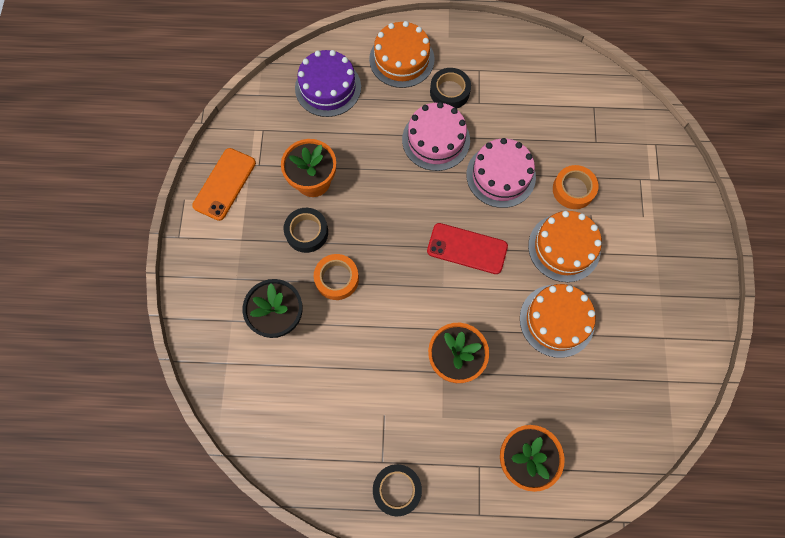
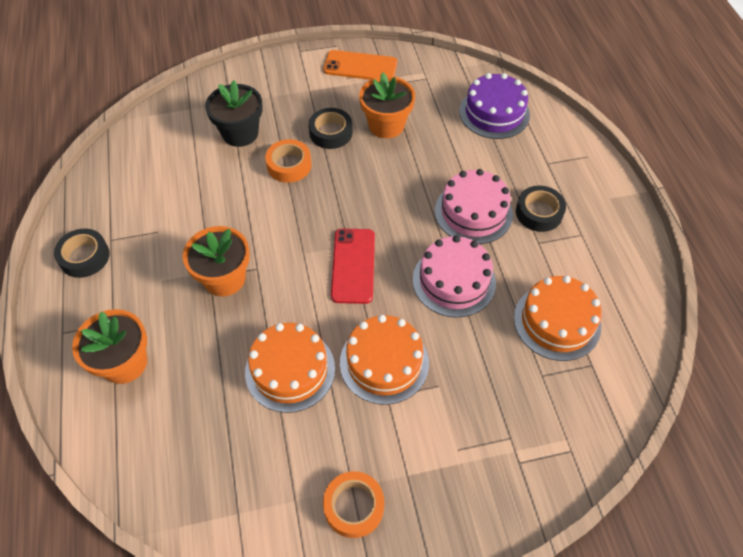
camera: 75 degrees right, 15 degrees down
orange cake [369,21,434,88] -> orange cake moved to [514,276,602,361]
orange tape [553,165,599,209] -> orange tape moved to [323,471,384,538]

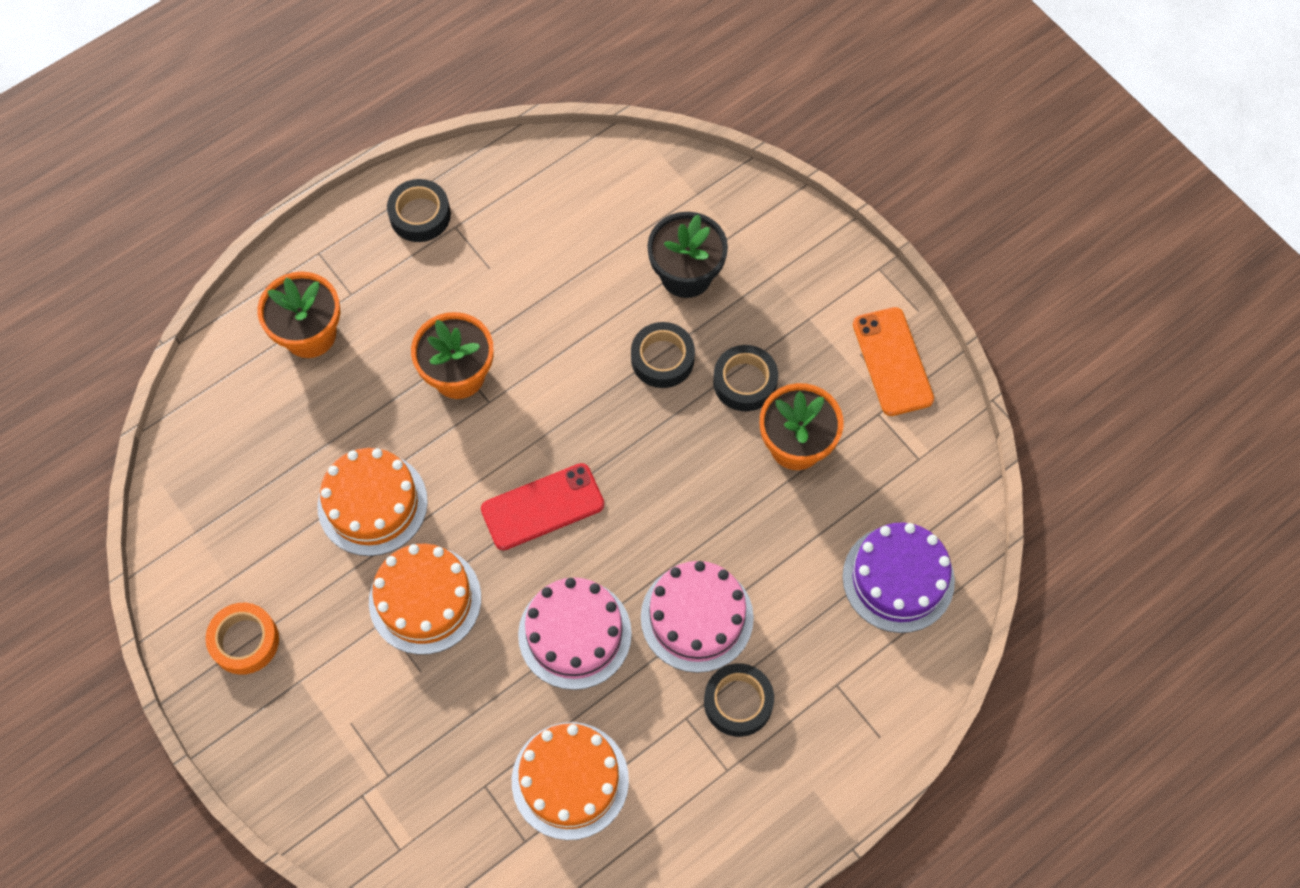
camera: 65 degrees right, 10 degrees up
orange tape [265,139,311,183] -> black tape [631,322,695,388]

